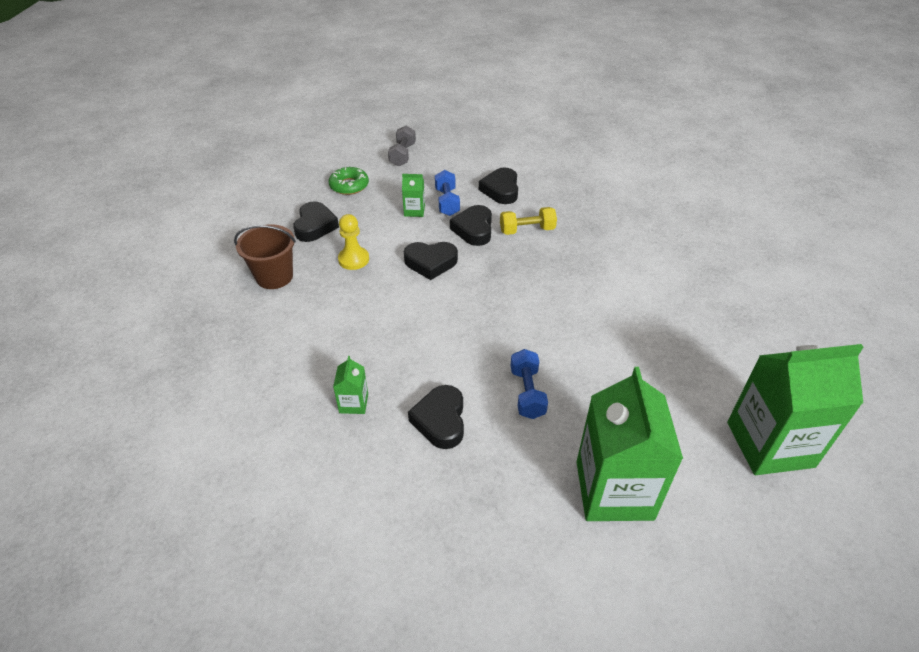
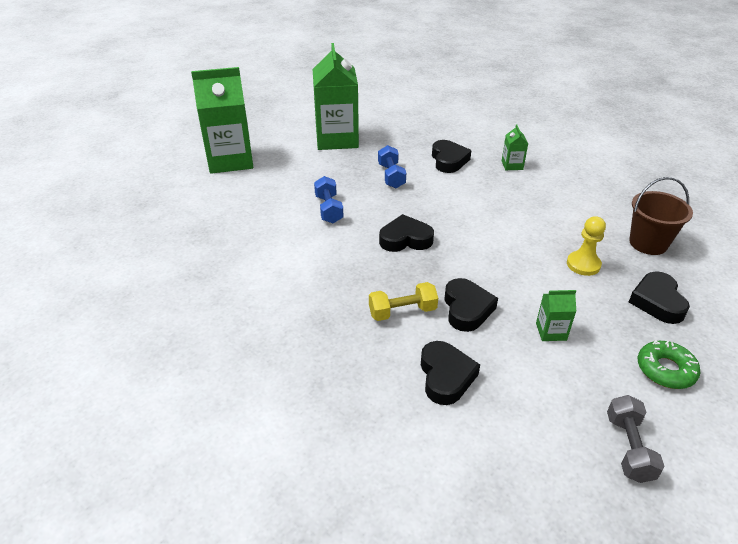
camera: 175 degrees right, 5 degrees down
black heart [404,242,458,280] -> black heart moved to [379,214,434,252]
blue dumbbell [435,170,460,216] -> blue dumbbell moved to [314,176,344,223]

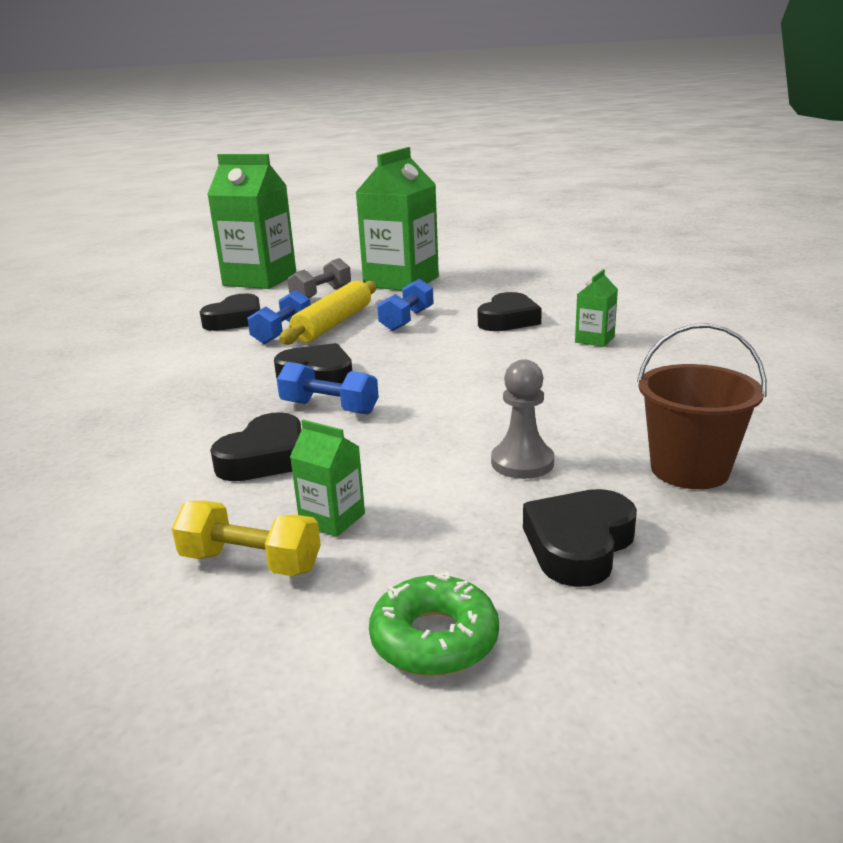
camera: 35 degrees right, 15 degrees down
yellow dumbbell [369,282,438,321] -> yellow dumbbell moved to [172,501,321,576]
black heart [421,341,480,405] -> black heart moved to [200,293,260,331]
yellow pawn [567,216,606,276] -> grey pawn [491,359,554,479]
grey dumbbell [607,395,665,483] -> grey dumbbell moved to [288,258,351,298]
none -> blue dumbbell [277,362,379,415]
none -> yellow rolling pin [279,281,377,345]

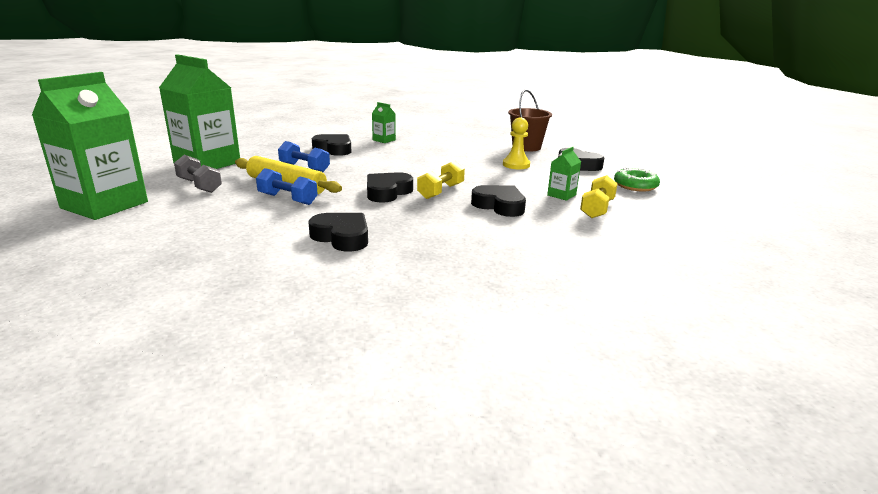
camera: 85 degrees left, 0 degrees up
black heart [200,293,260,331] -> black heart moved to [308,213,368,252]
blue dumbbell [277,362,379,415] -> yellow dumbbell [417,161,465,199]
grey pawn [491,359,554,479] -> yellow pawn [503,117,530,169]

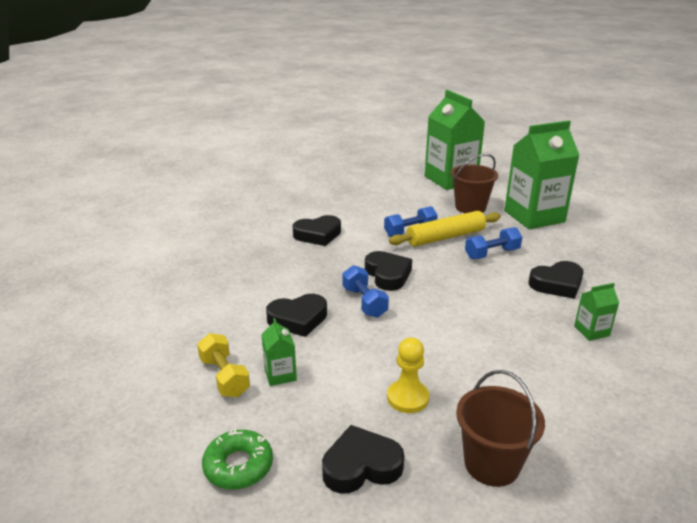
camera: 125 degrees right, 5 degrees up
grey dumbbell [174,155,222,193] -> brown bucket [451,154,498,213]
yellow dumbbell [417,161,465,199] -> blue dumbbell [342,265,389,318]

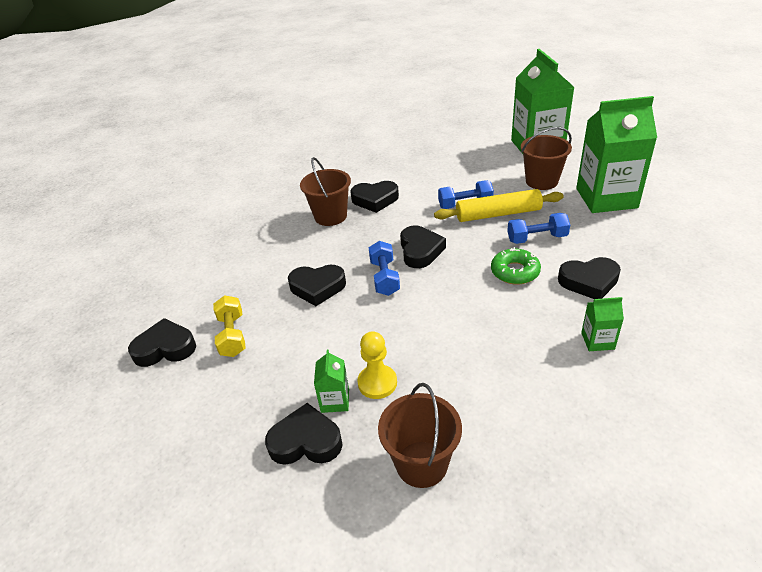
camera: 20 degrees right, 10 degrees up
green donut [202,428,273,490] -> green donut moved to [491,247,541,285]
green carton [261,318,297,386] -> green carton moved to [314,349,349,413]
none -> black heart [128,318,196,367]
none -> brown bucket [300,157,351,226]

